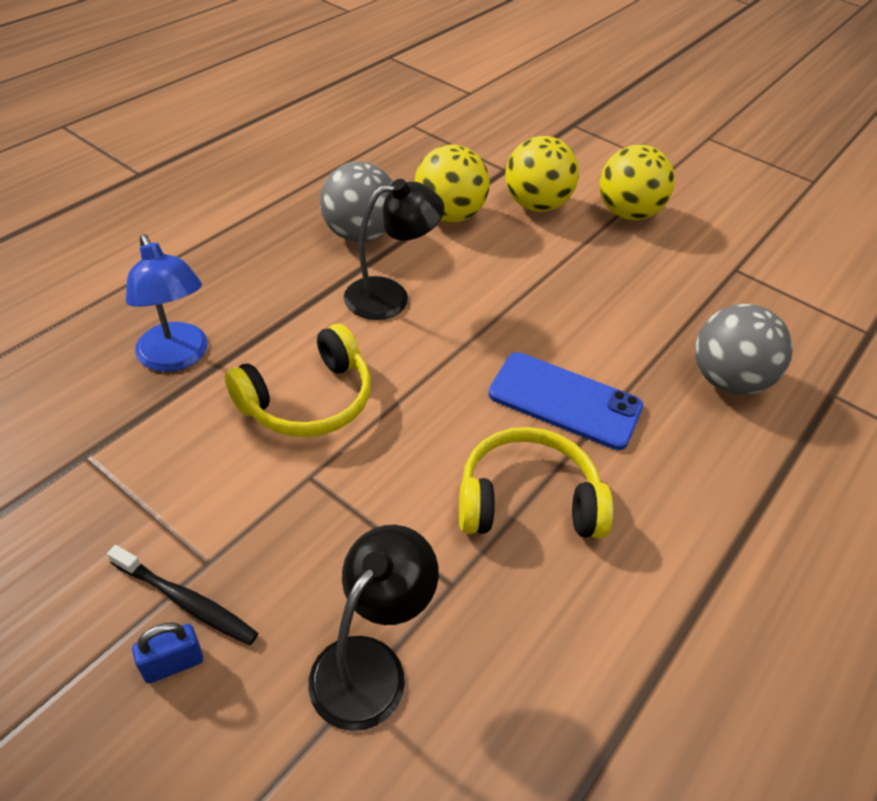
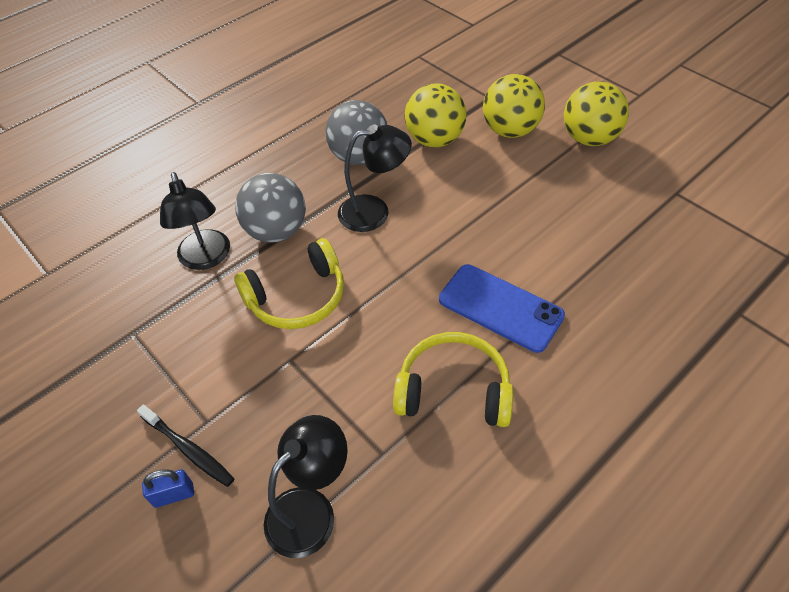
camera: 15 degrees right, 5 degrees up
blue lamp [126,234,208,372] -> black lamp [160,172,230,270]
grey ball [695,304,793,395] -> grey ball moved to [235,173,306,243]

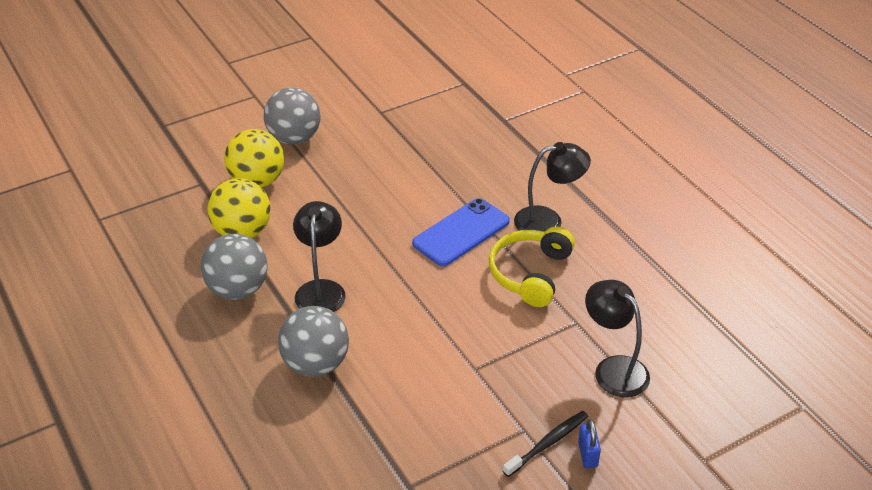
camera: 80 degrees left, 10 degrees down
black lamp [160,172,230,270] -> black lamp moved to [514,142,591,232]
yellow headphones [234,238,344,329] -> none
yellow ball [564,81,629,146] -> grey ball [264,88,321,145]

